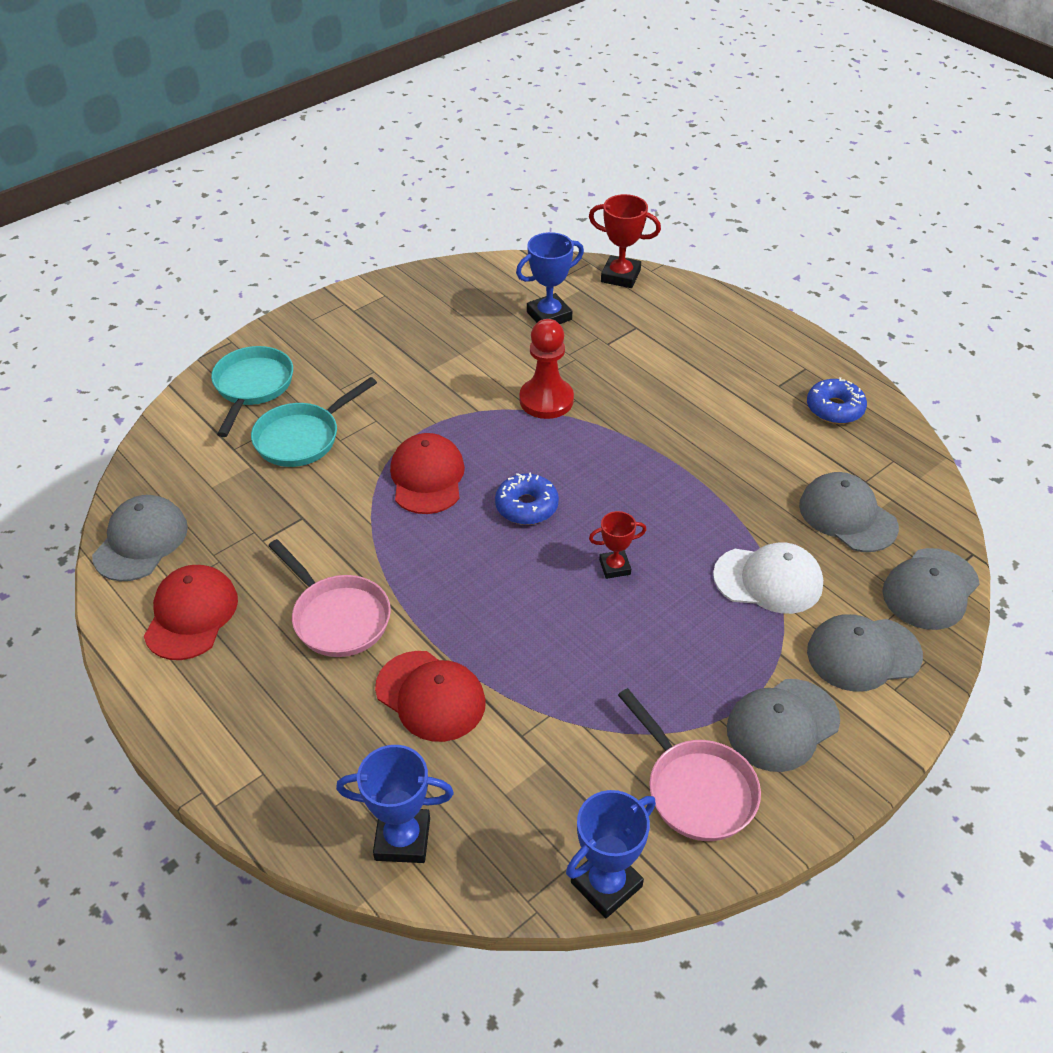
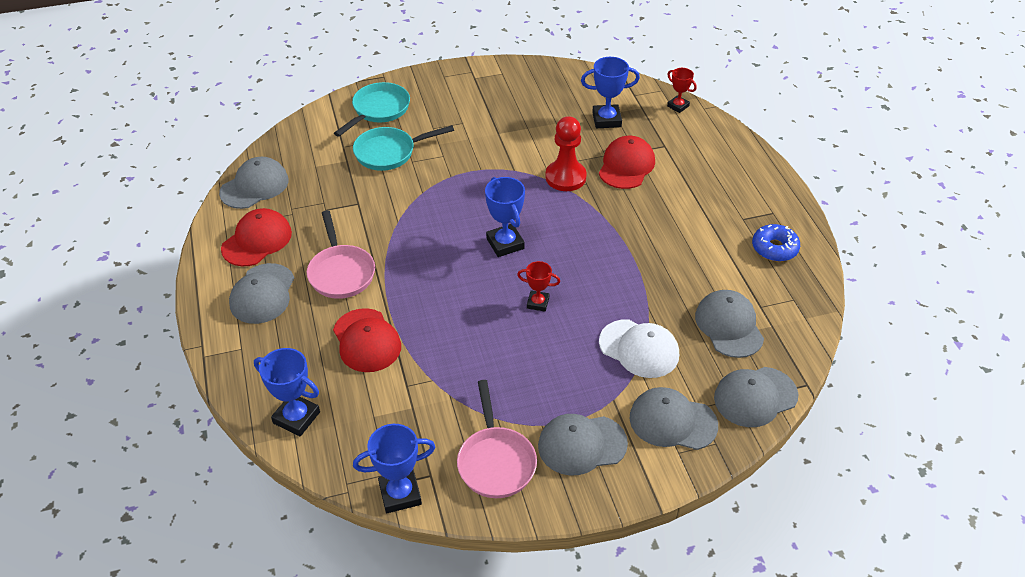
camera: 25 degrees right, 0 degrees up
red cap [390,433,465,514] -> red cap moved to [599,136,655,189]
blue donut [495,473,559,525] -> blue trophy [485,177,525,257]
red trophy [589,194,661,288] -> red trophy [667,68,697,113], size x0.62
none -> grey cap [229,263,294,324]

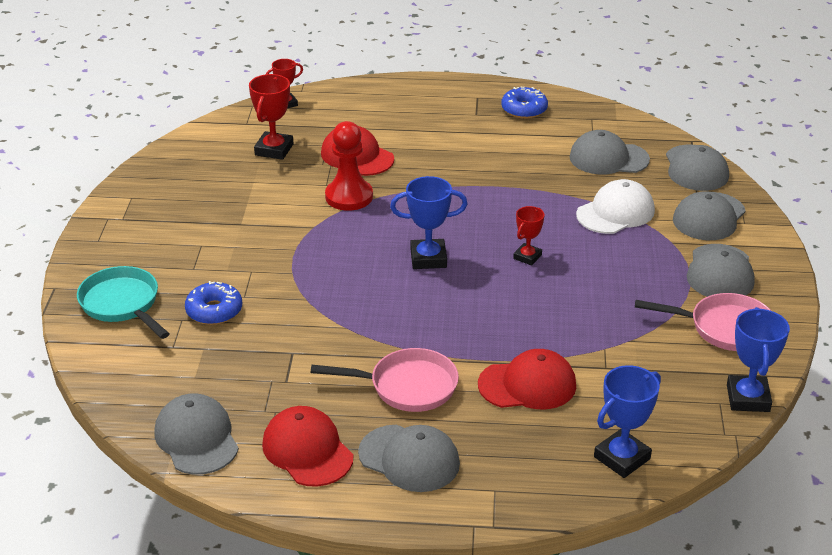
camera: 70 degrees left, 10 degrees down
turquoise pan [353,125,454,171] -> blue donut [185,281,242,325]
blue trophy [581,57,640,128] -> red trophy [249,74,294,160]

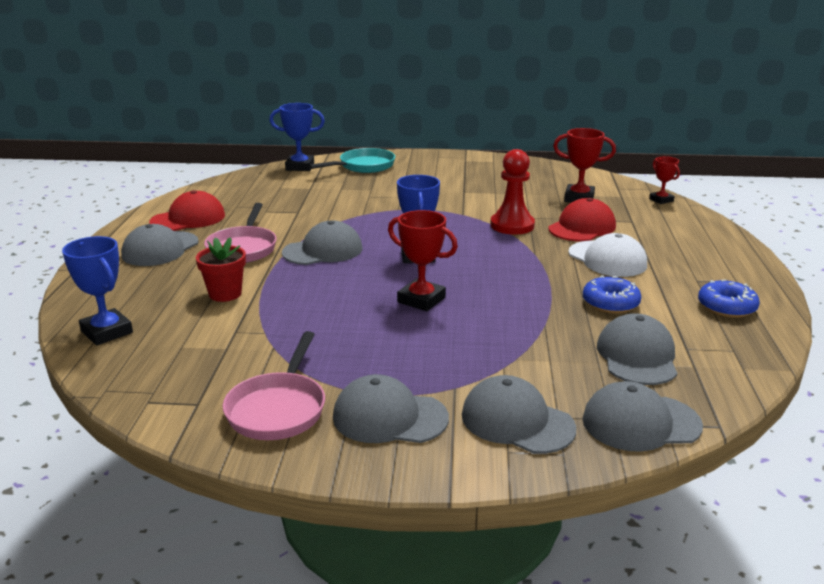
camera: 90 degrees right, 10 degrees down
grey cap [154,393,239,475] -> grey cap moved to [282,220,362,265]
blue donut [185,281,242,325] -> blue donut moved to [583,275,641,314]
red cap [478,349,576,409] -> red flower pot [196,237,246,302]
red trophy [513,206,544,266] -> red trophy [388,210,458,311], size x1.60
white cap [576,179,655,234] -> white cap moved to [568,233,647,277]
blue trophy [727,307,790,412] -> blue trophy moved to [269,103,325,171]

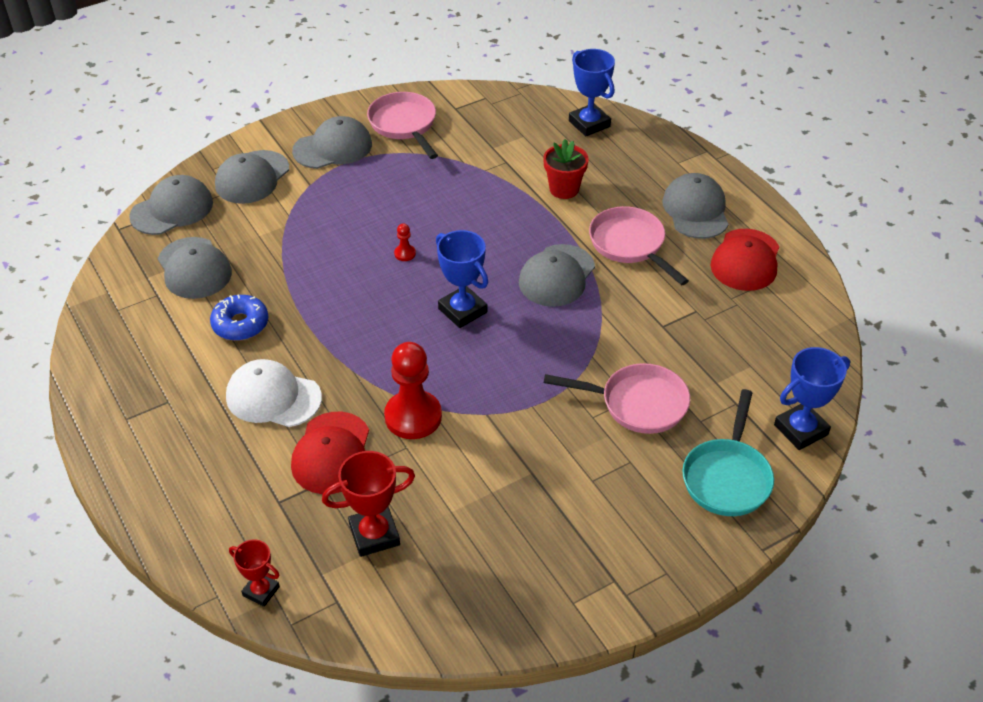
camera: 145 degrees right, 20 degrees up
blue trophy [62,236,133,345] -> blue trophy turned 45 degrees clockwise [569,49,615,137]
red trophy [388,210,458,311] -> red pawn [394,223,416,261]
grey cap [462,375,577,454] -> grey cap turned 120 degrees clockwise [215,150,289,204]
blue donut [698,279,760,318] -> none
none -> pink pan [544,363,690,434]

